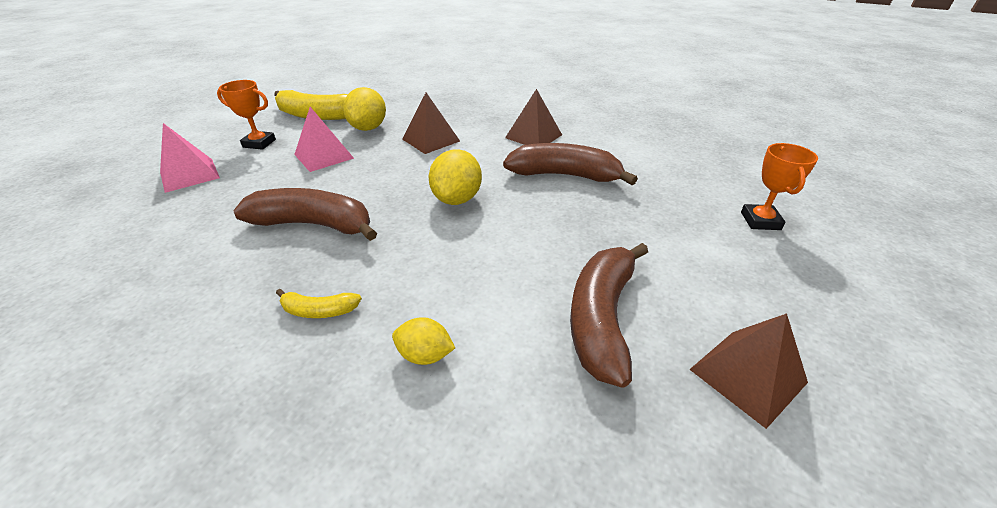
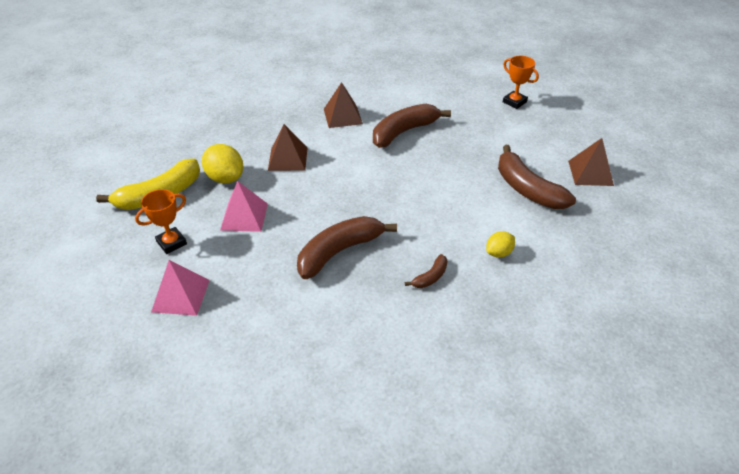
camera: 50 degrees left, 5 degrees up
yellow banana [276,289,362,318] -> brown banana [405,254,447,288]
yellow lemon [429,149,482,205] -> none

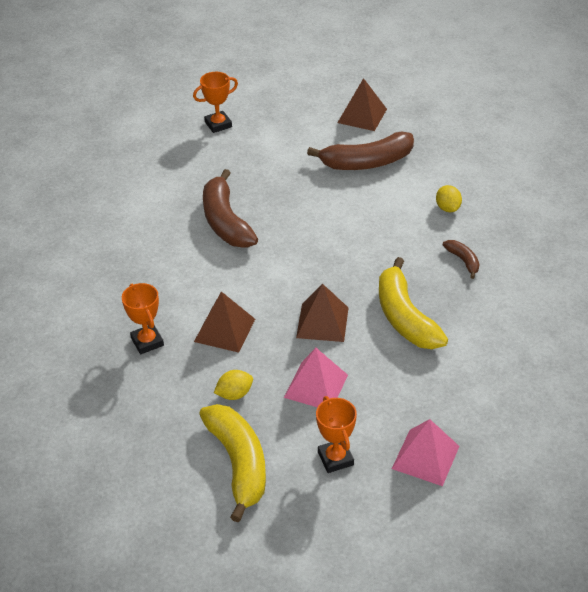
camera: 70 degrees left, 0 degrees up
yellow lemon [202,144,243,184] -> yellow lemon [214,370,253,400], size x0.59
brown banana [297,216,397,279] -> yellow banana [379,257,448,349]
brown pyramid [324,82,363,128] -> brown pyramid moved to [296,284,348,342]
none -> orange trophy [122,283,164,354]

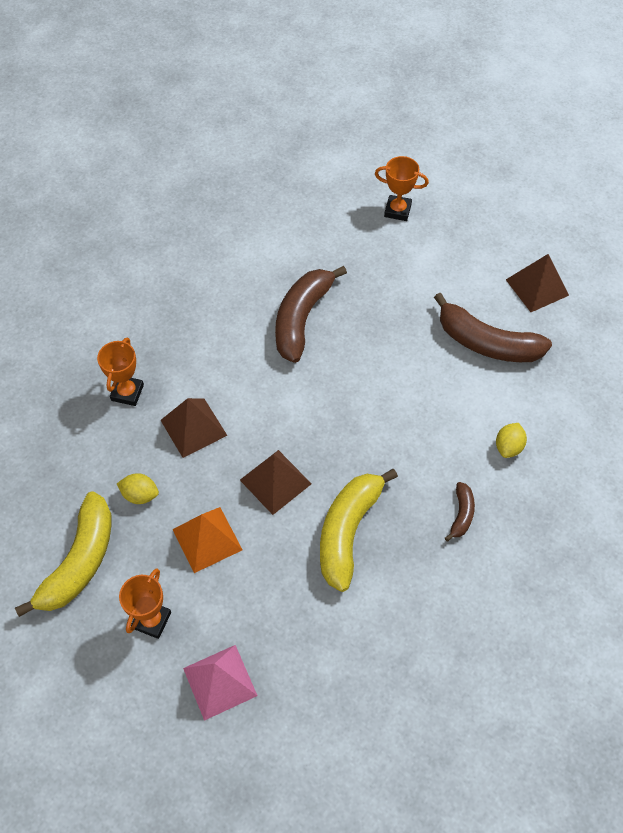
camera: 40 degrees right, 15 degrees up
pink pyramid [284,348,348,407] -> orange pyramid [172,507,242,573]

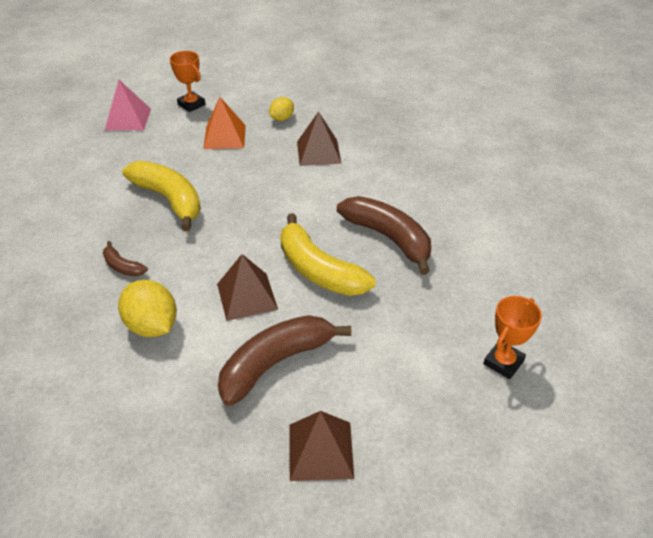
camera: 115 degrees right, 15 degrees down
yellow banana [15,492,111,617] -> yellow banana moved to [280,213,376,296]
orange trophy [97,338,144,406] -> none
brown pyramid [240,450,312,515] -> brown pyramid moved to [217,254,278,321]
yellow lemon [496,423,527,458] -> yellow lemon [118,280,177,337], size x1.69

